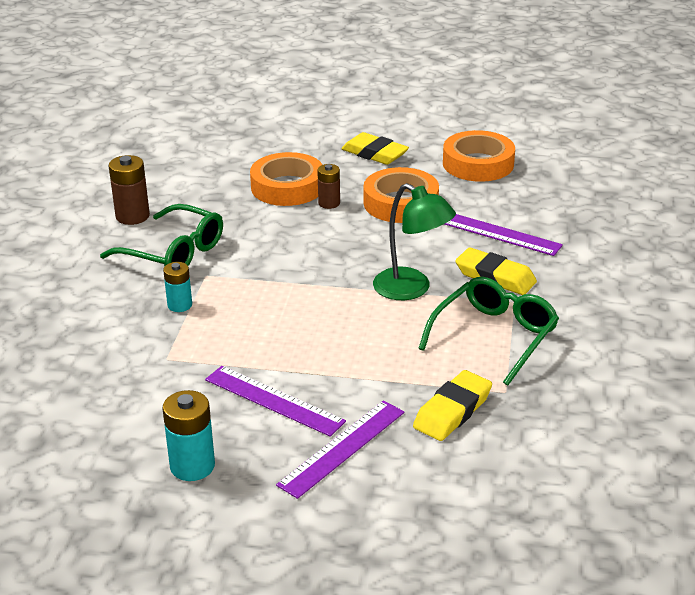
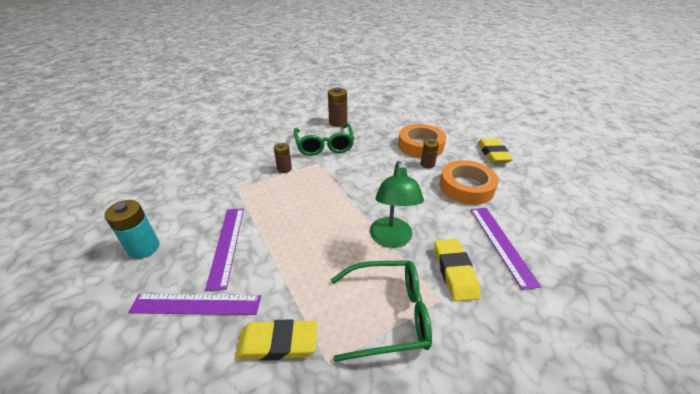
camera: 50 degrees right, 5 degrees up
turquoise battery [163,262,192,312] -> brown battery [274,143,292,173]
orange tape [443,130,515,182] -> none

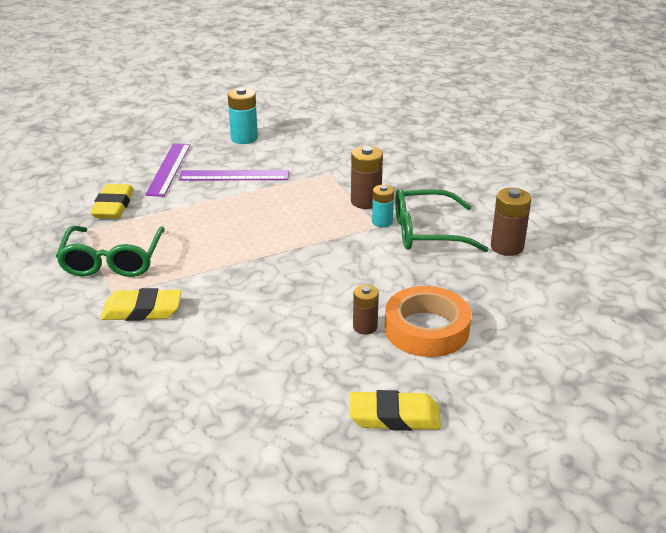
camera: 95 degrees right, 5 degrees down
brown battery [274,143,292,173] -> brown battery [351,146,383,209], size x1.52
green lamp [370,161,424,248] -> none
orange tape [440,160,499,205] -> none
purple ruler [471,208,541,290] -> none
none -> turquoise battery [372,185,394,227]

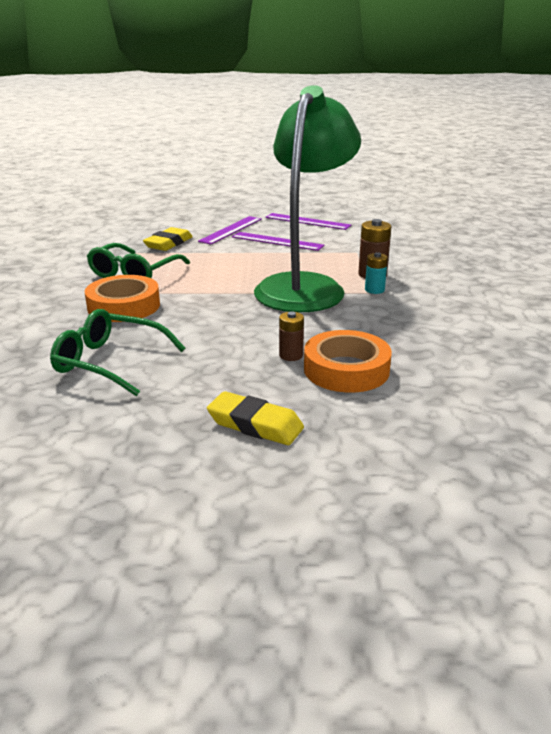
camera: 25 degrees right, 5 degrees down
yellow eraser [101,288,182,321] -> orange tape [85,275,160,322]
turquoise battery [228,87,258,144] -> purple ruler [266,213,351,230]
green glasses [395,188,489,252] -> green glasses moved to [50,309,185,396]
brown battery [491,188,531,256] -> none
none -> green lamp [254,85,361,312]

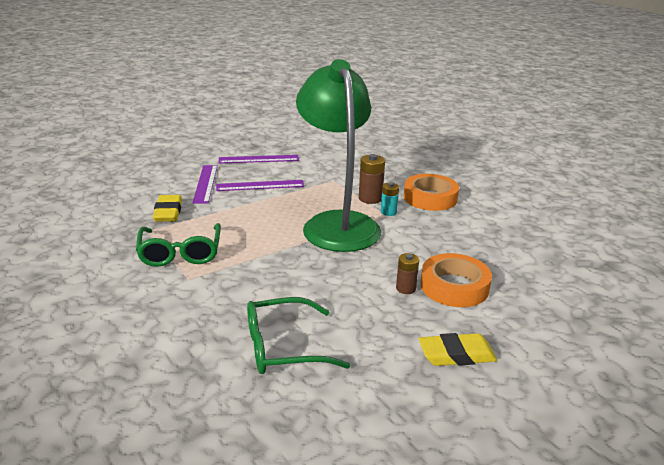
camera: 35 degrees left, 0 degrees up
orange tape [85,275,160,322] -> orange tape moved to [404,174,459,211]

